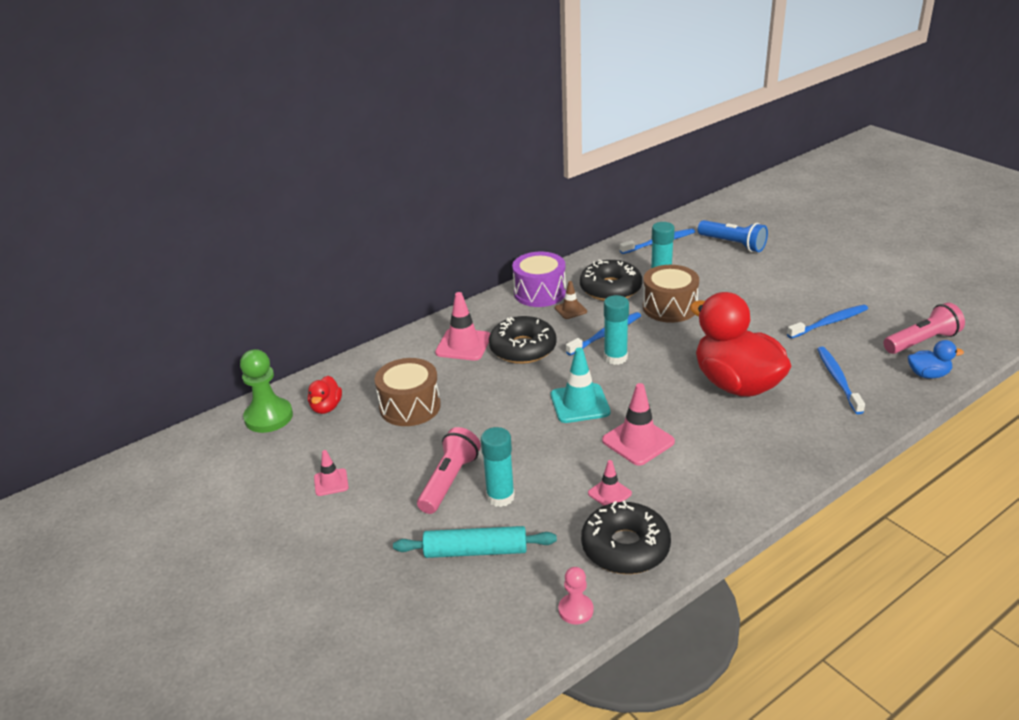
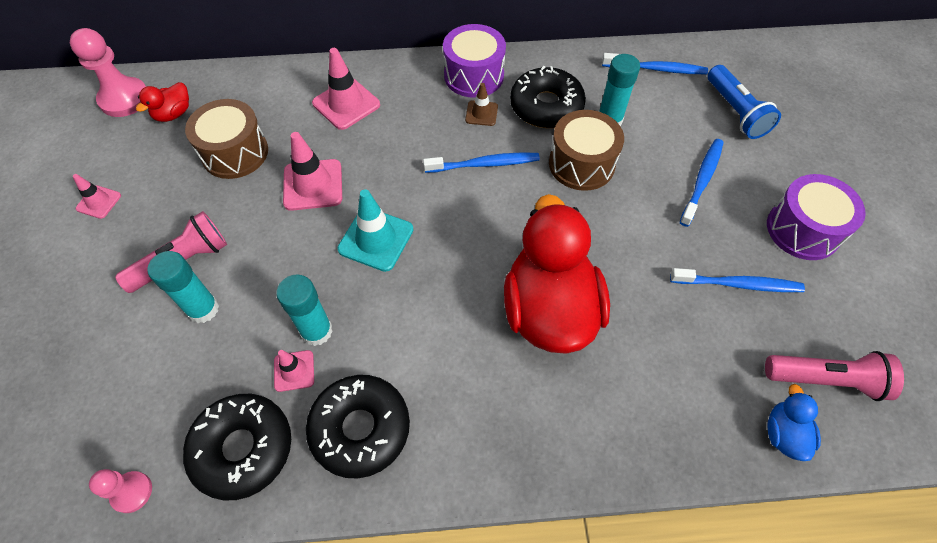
camera: 30 degrees right, 25 degrees up
green pawn [240,349,293,433] -> pink pawn [70,28,146,117]
turquoise rolling pin [393,526,557,558] -> none
black donut [489,316,557,364] -> black donut moved to [306,375,410,478]
pink traffic cone [602,383,675,466] -> pink traffic cone moved to [283,132,342,211]
turquoise glue stick [604,295,629,365] -> turquoise glue stick moved to [276,275,333,346]
blue toothbrush [817,347,865,414] -> blue toothbrush moved to [680,139,724,227]
blue duck [908,340,964,379] -> blue duck turned 120 degrees counterclockwise [767,384,821,461]
none -> purple drum [767,174,866,260]

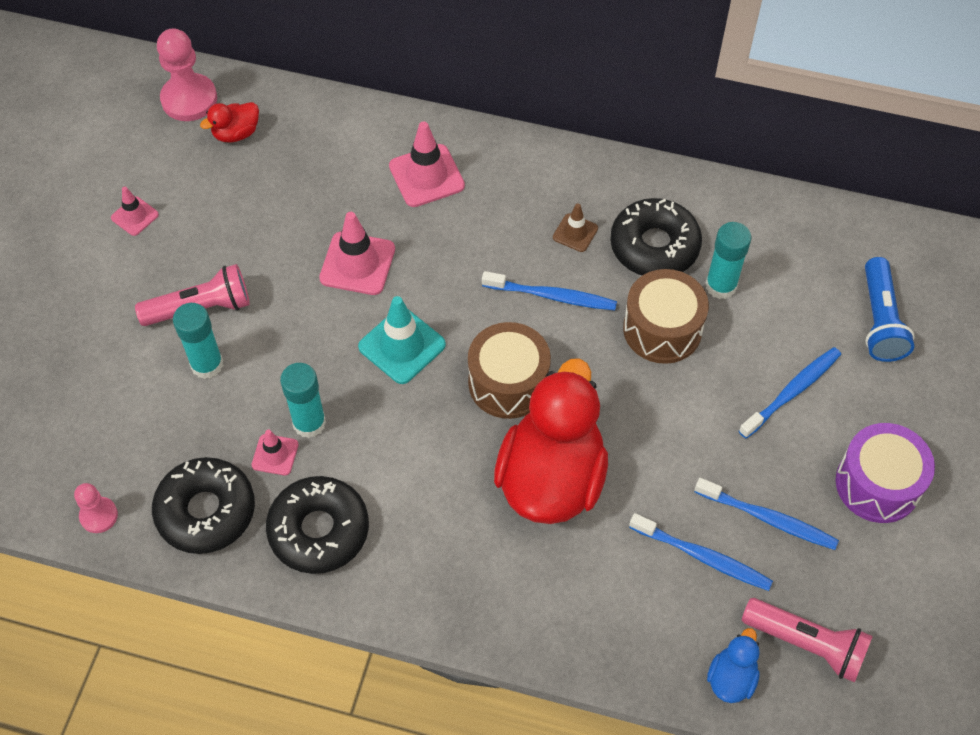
camera: 20 degrees right, 0 degrees up
brown drum [185,99,268,179] -> brown drum moved to [468,322,551,419]
purple drum [443,24,506,98] -> none
blue toothbrush [602,53,708,74] -> blue toothbrush moved to [629,513,773,591]

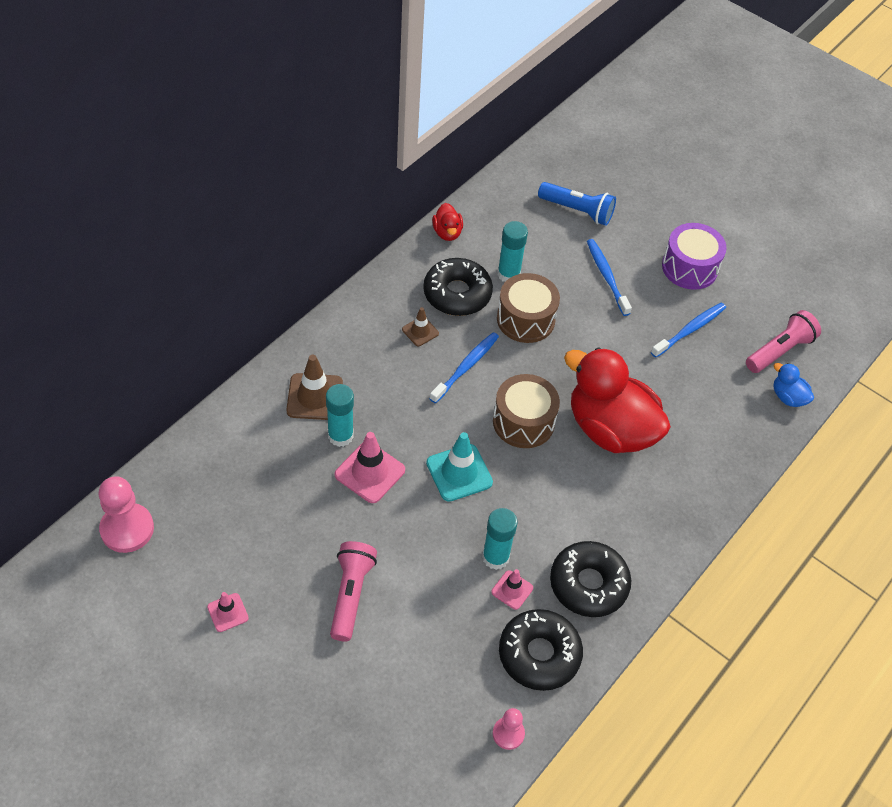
camera: 70 degrees left, 5 degrees down
turquoise glue stick [173,303,223,379] -> turquoise glue stick moved to [326,384,354,447]
red duck [200,102,259,142] -> red duck moved to [432,203,463,241]
pink traffic cone [389,122,465,207] -> brown traffic cone [286,355,343,420]
blue toothbrush [629,513,773,591] -> none

